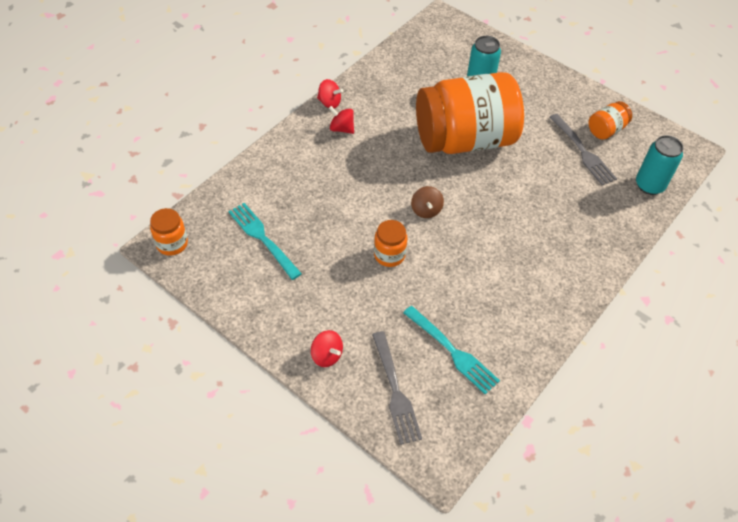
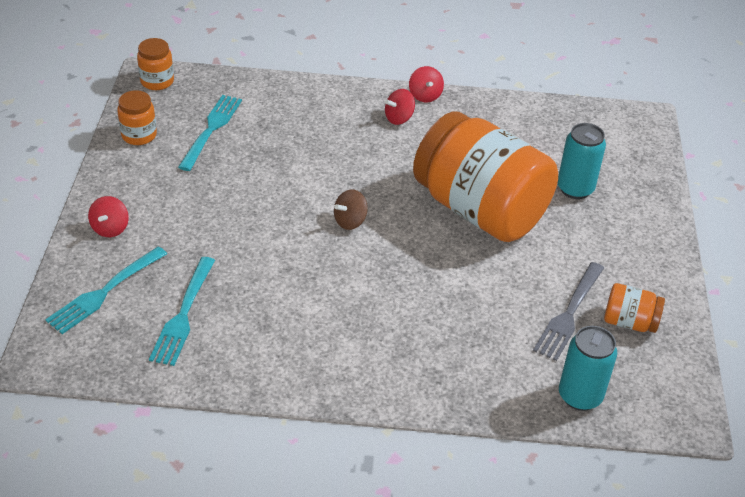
camera: 55 degrees right, 10 degrees down
red spinning top [329,106,354,134] -> red spinning top turned 120 degrees counterclockwise [385,89,415,125]
grey fork [372,331,422,445] -> turquoise fork [45,246,167,334]
orange jar [374,220,407,267] -> orange jar moved to [117,90,157,145]

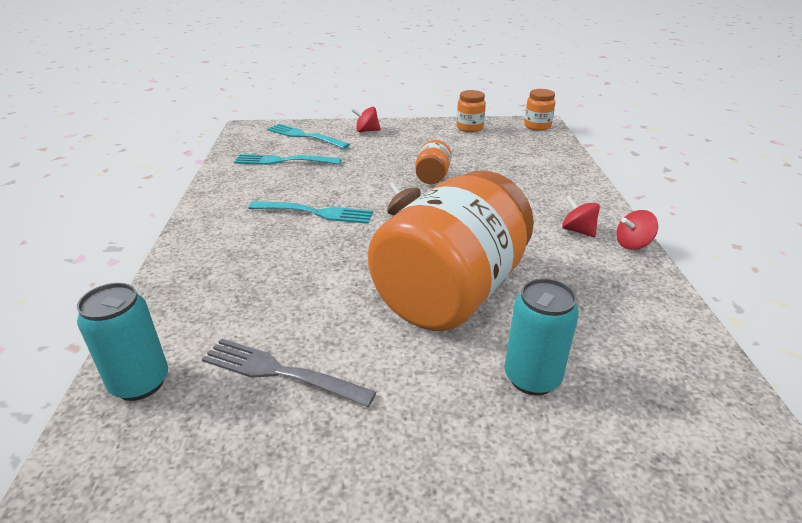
camera: 85 degrees right, 10 degrees down
turquoise fork [178,95,242,171] -> turquoise fork moved to [248,201,373,224]
orange jar [604,283,665,333] -> orange jar moved to [415,140,452,184]

